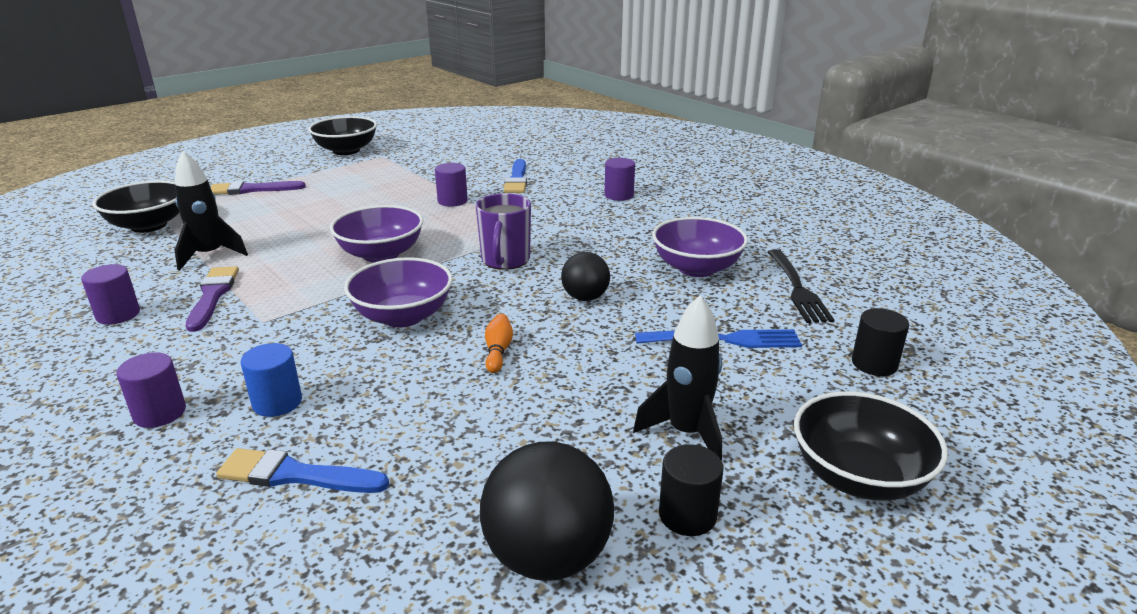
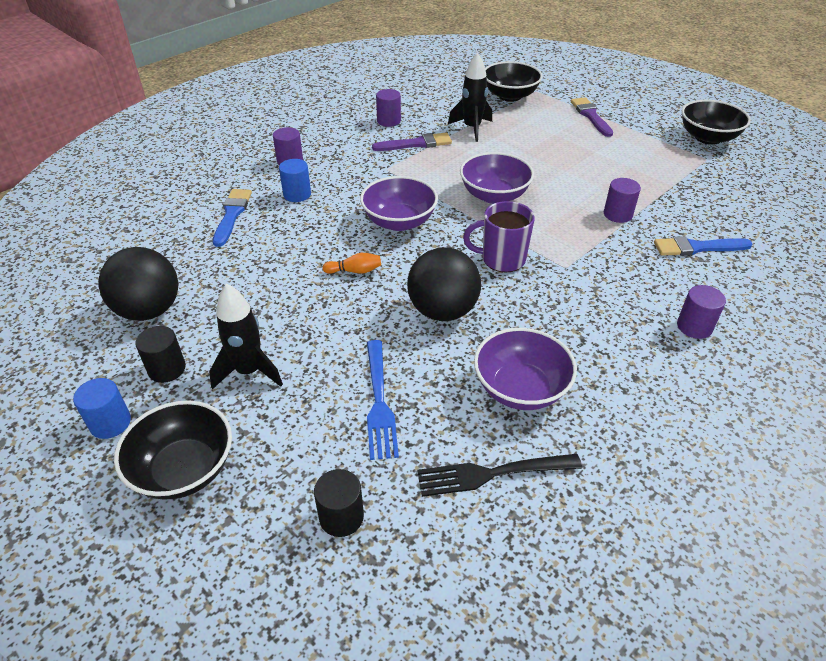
camera: 85 degrees right, 15 degrees up
black ball [561,252,610,301] -> black ball [407,247,481,321], size x1.67
none -> blue cylinder [73,378,131,439]

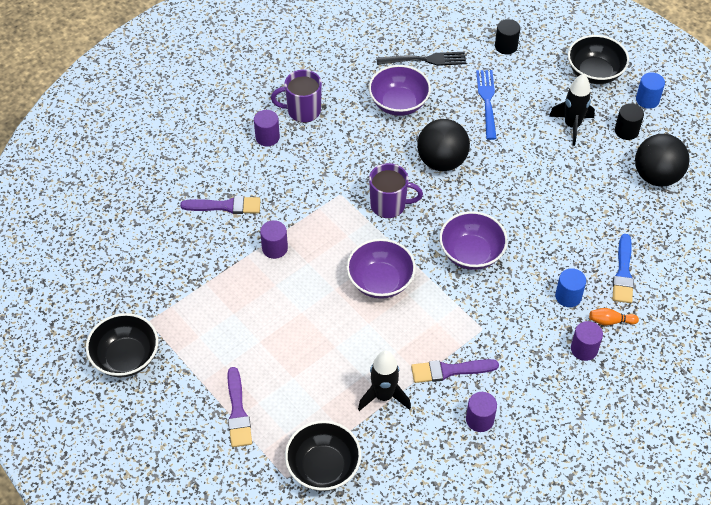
camera: 175 degrees left, 10 degrees up
orange bowling pin [322,253,381,274] -> orange bowling pin moved to [589,308,639,325]
blue brush [654,236,753,256] -> purple brush [180,196,261,214]
none -> purple mug [271,70,322,123]

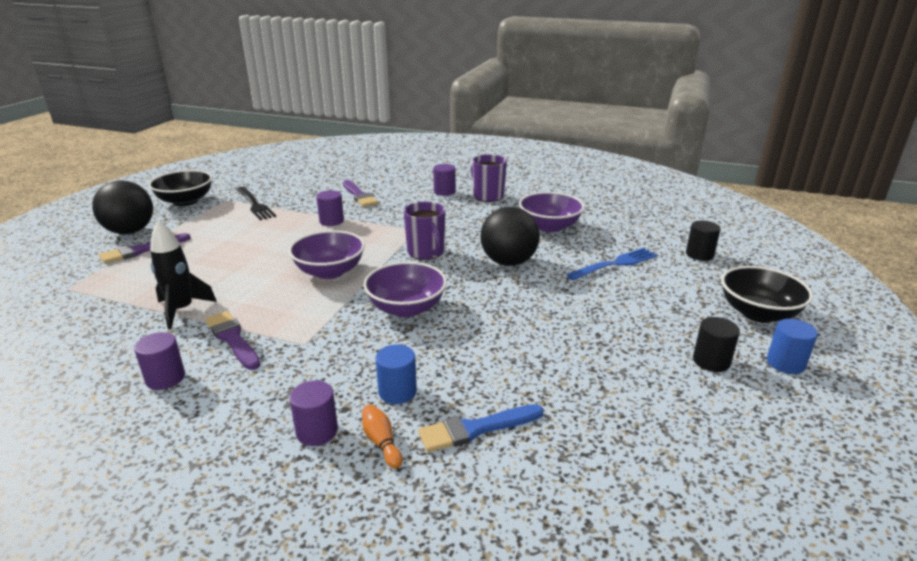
camera: 60 degrees right, 25 degrees down
black bowl [285,420,361,491] -> none
black fork [376,52,466,66] -> black fork moved to [236,187,276,220]
black rocket [549,74,595,146] -> none
black ball [635,134,689,187] -> black ball moved to [92,180,153,234]

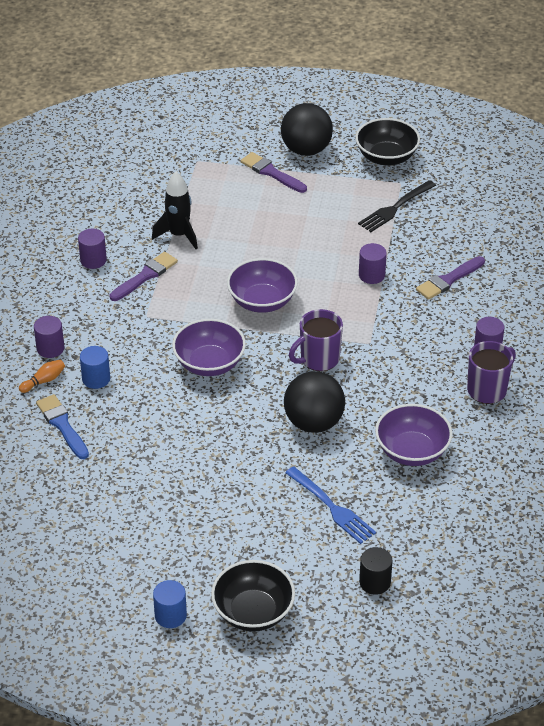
camera: 80 degrees right, 15 degrees up
black cylinder [693,317,740,372] -> none

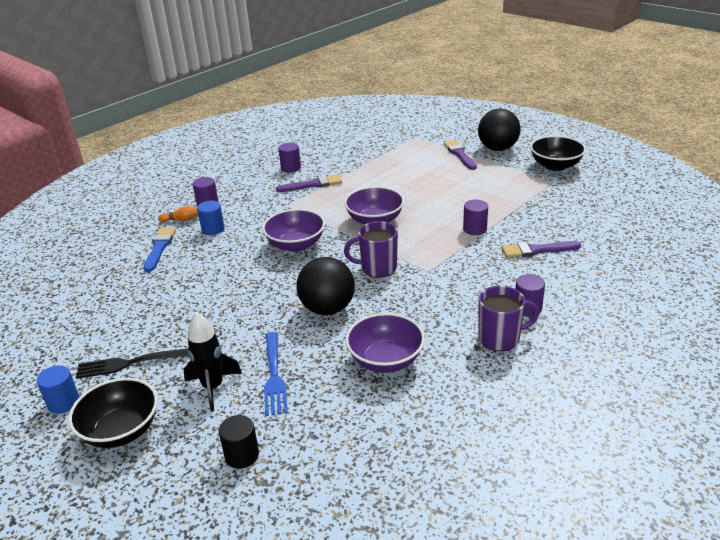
camera: 35 degrees right, 10 degrees down
black rocket [152,172,198,249] -> black rocket moved to [183,312,242,412]
black fork [358,180,436,232] -> black fork moved to [76,348,189,379]

